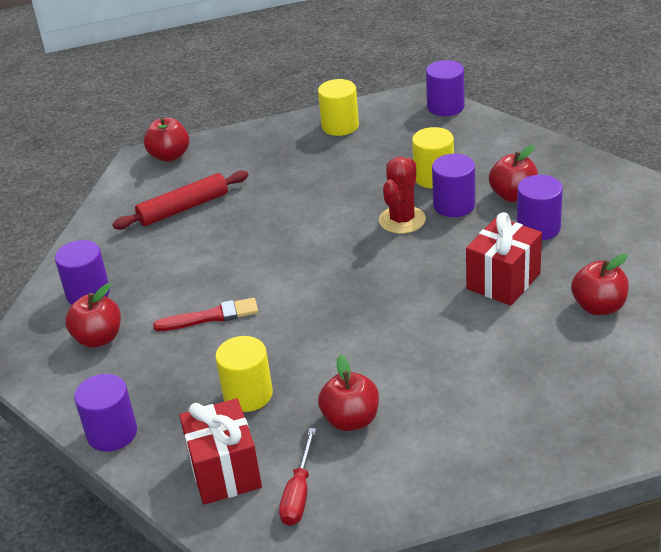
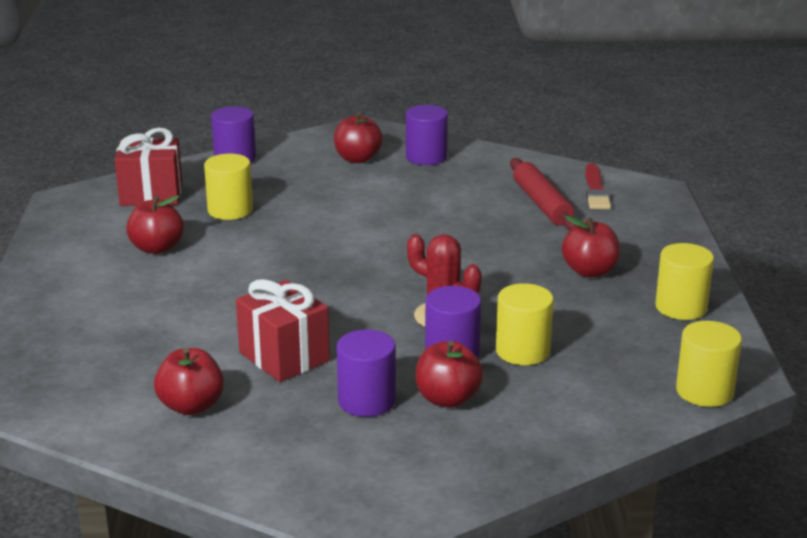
camera: 100 degrees right, 10 degrees down
red apple [144,117,189,162] -> red apple moved to [562,215,620,278]
red brush [153,298,258,331] -> red brush moved to [585,163,611,209]
red screwdriver [279,428,316,526] -> none
purple cylinder [426,60,465,116] -> yellow cylinder [676,321,742,407]

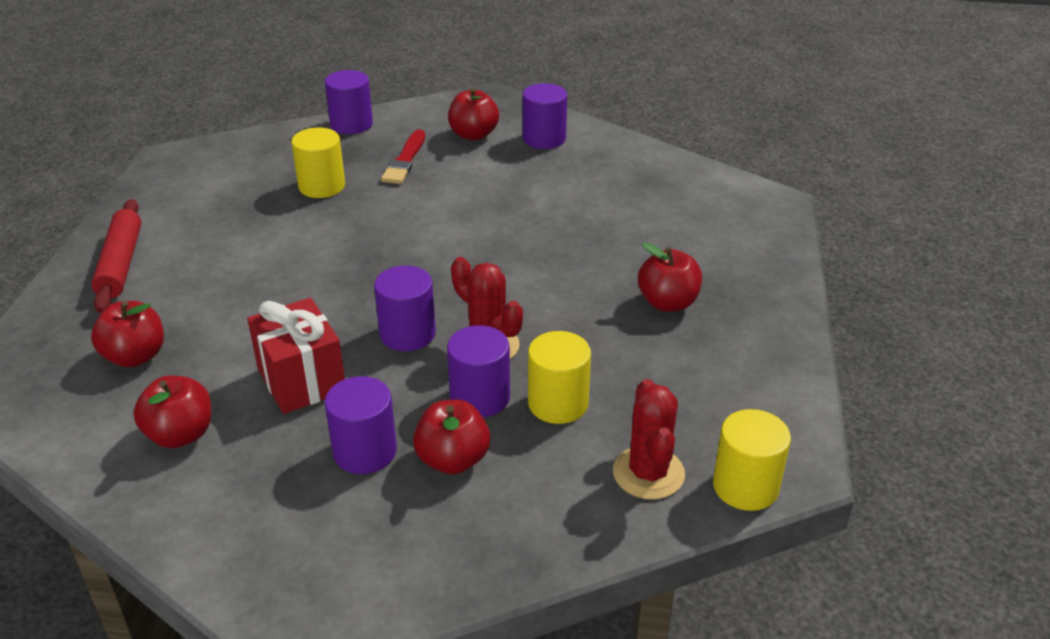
camera: 10 degrees right, 10 degrees up
red gift [115,128,182,206] -> none
red apple [126,195,184,254] -> red apple moved to [91,301,164,367]
red rolling pin [510,158,577,231] -> red rolling pin moved to [91,199,142,313]
red brush [585,163,611,209] -> red brush moved to [381,129,425,184]
yellow cylinder [655,243,714,320] -> none
none -> purple cylinder [374,266,436,351]
none -> red cactus [613,379,685,500]

